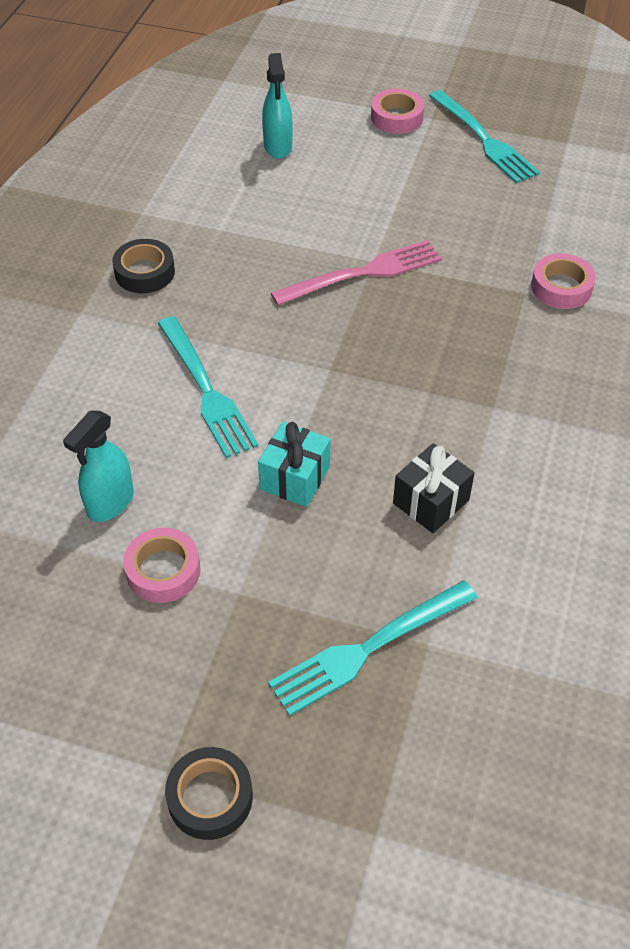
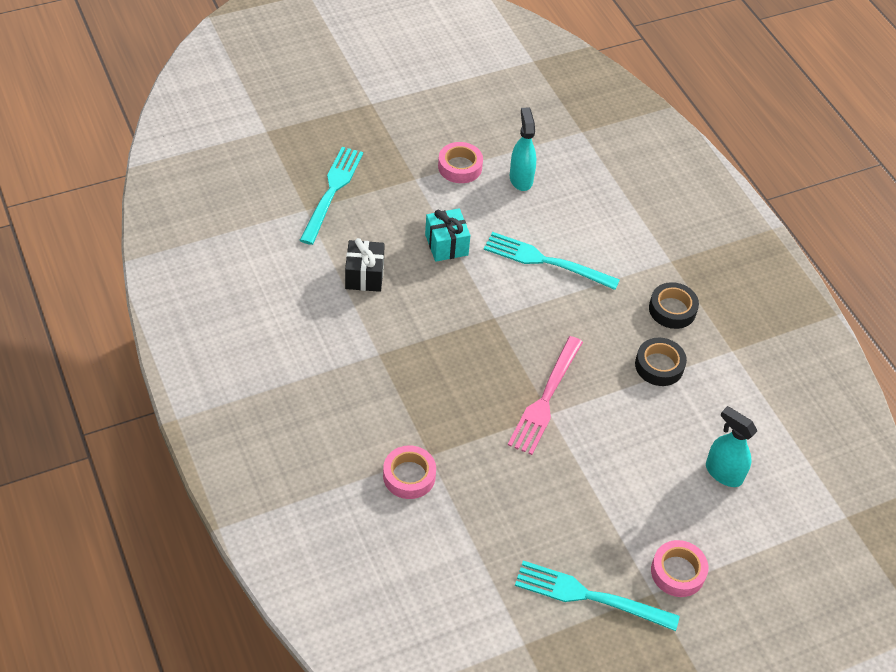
camera: 135 degrees right, 0 degrees up
black tape [165,747,253,840] -> black tape moved to [635,338,687,386]

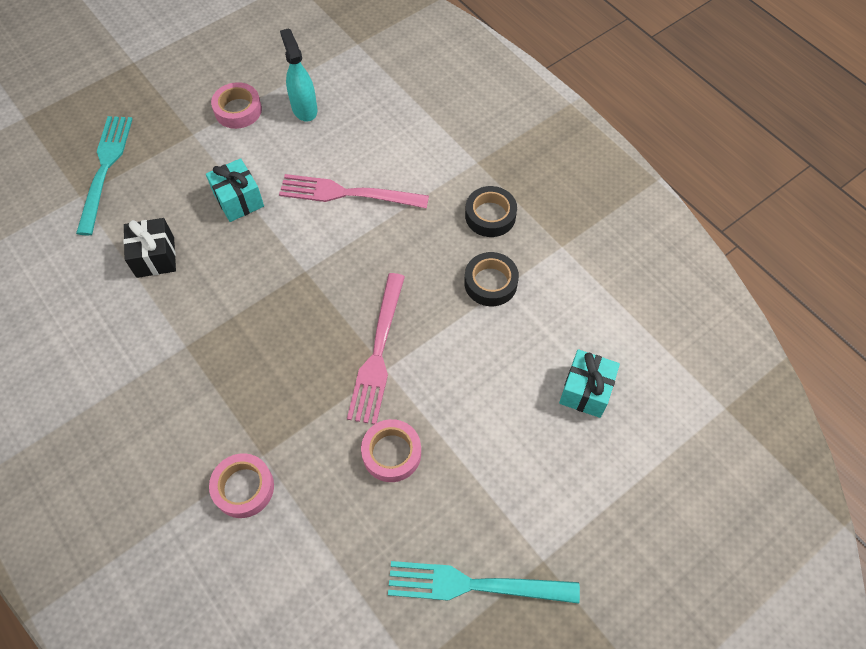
camera: 10 degrees left, 10 degrees up
turquoise fork [484,232,620,290] -> pink fork [279,174,429,209]
pink tape [651,540,708,597] -> pink tape moved to [361,419,421,482]
turquoise spray bottle [706,406,757,487] -> turquoise gift [559,349,620,418]

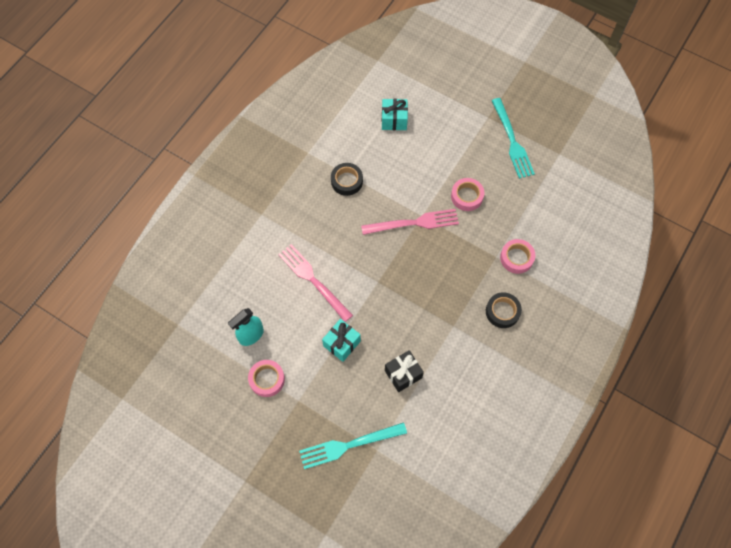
camera: 110 degrees left, 5 degrees up
pink fork [279,174,429,209] -> pink fork turned 150 degrees clockwise [278,244,353,322]
black tape [465,186,517,237] -> black tape moved to [486,292,522,328]

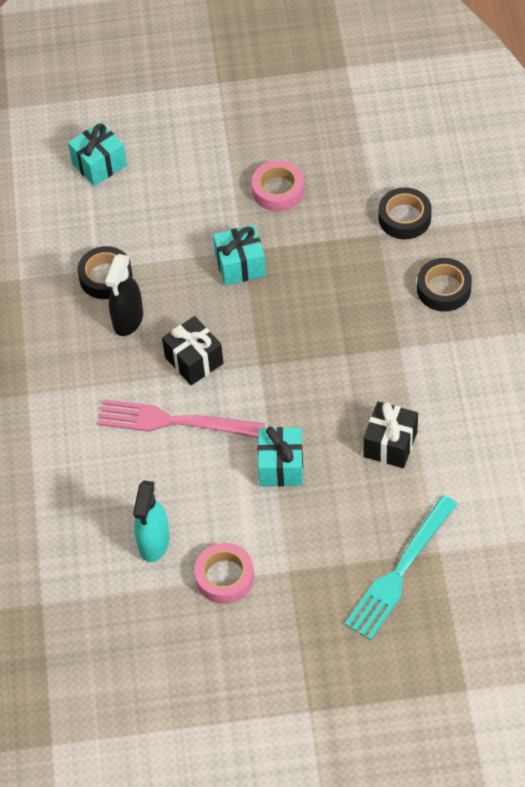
camera: 35 degrees left, 10 degrees down
pink fork [361,209,459,235] -> turquoise gift [213,225,266,286]
turquoise fork [491,98,535,179] -> none
pink tape [500,239,535,274] -> black tape [378,187,432,239]
none -> black spray bottle [105,254,143,336]
none -> black gift [162,316,223,385]

